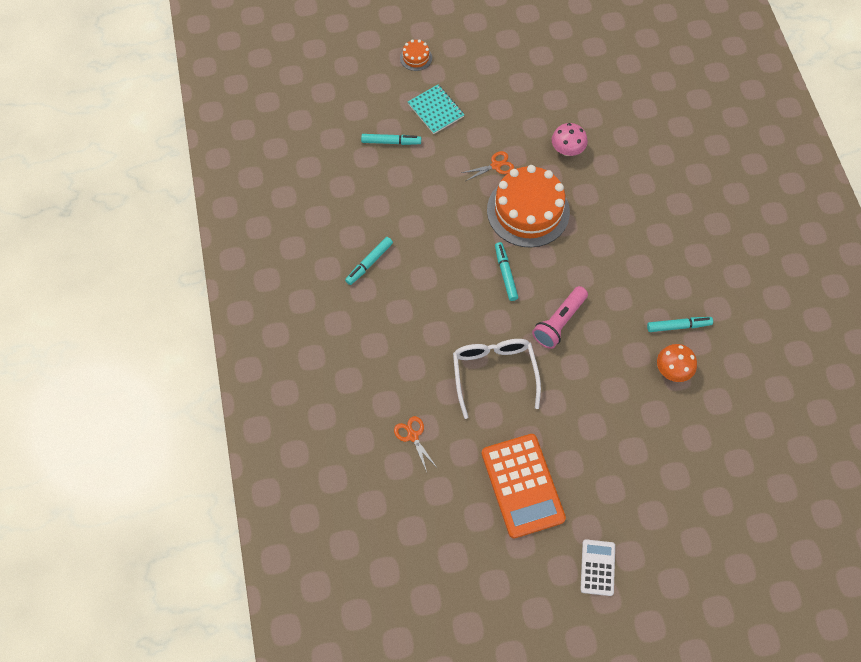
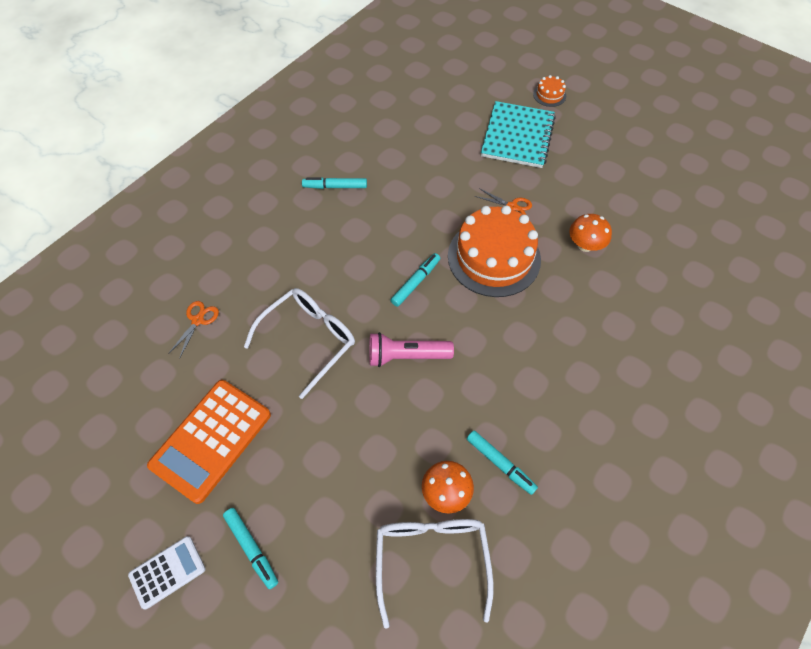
camera: 50 degrees right, 5 degrees down
turquoise marker [361,134,421,145] -> turquoise marker moved to [223,508,278,589]
turquoise notebook [408,85,464,134] -> turquoise notebook [481,101,556,168], size x1.57
pink mushroom [552,123,588,156] -> orange mushroom [569,214,612,252]
none -> white glasses [376,519,494,629]

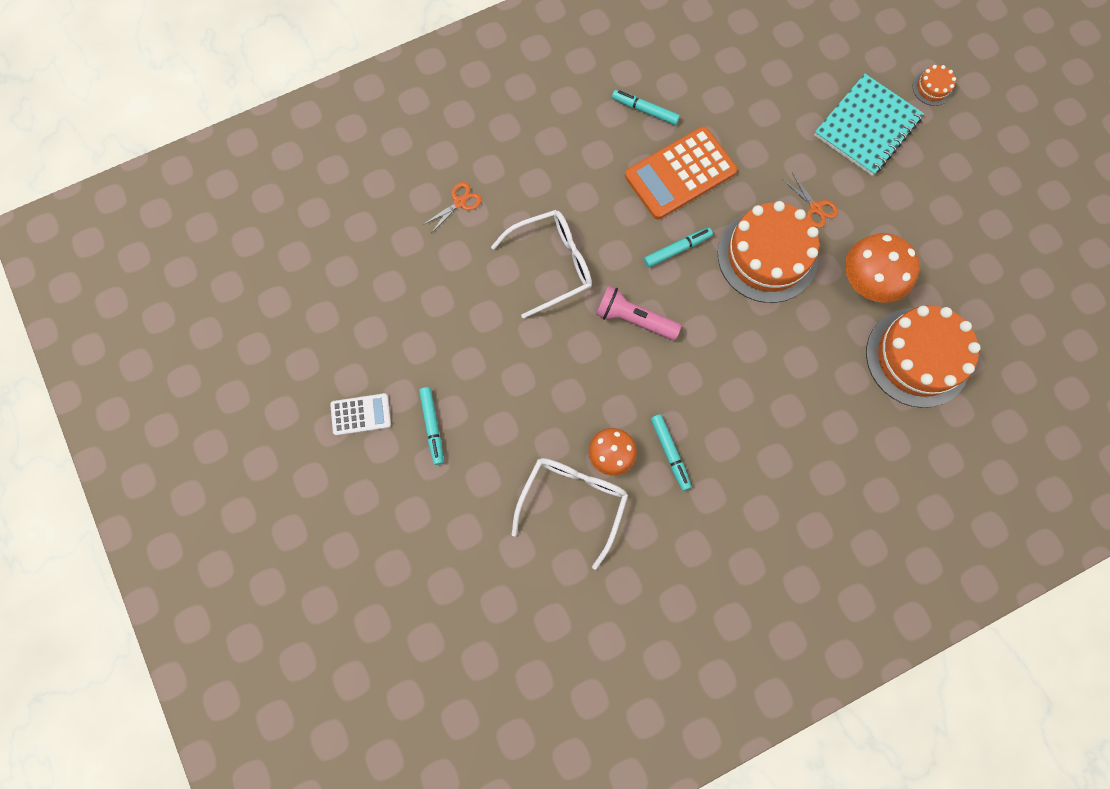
camera: 25 degrees right, 15 degrees up
orange calculator [147,380,271,504] -> orange calculator moved to [625,126,737,220]
orange mushroom [569,214,612,252] -> orange mushroom [845,233,920,303], size x1.55
none -> orange cake [866,306,981,408]

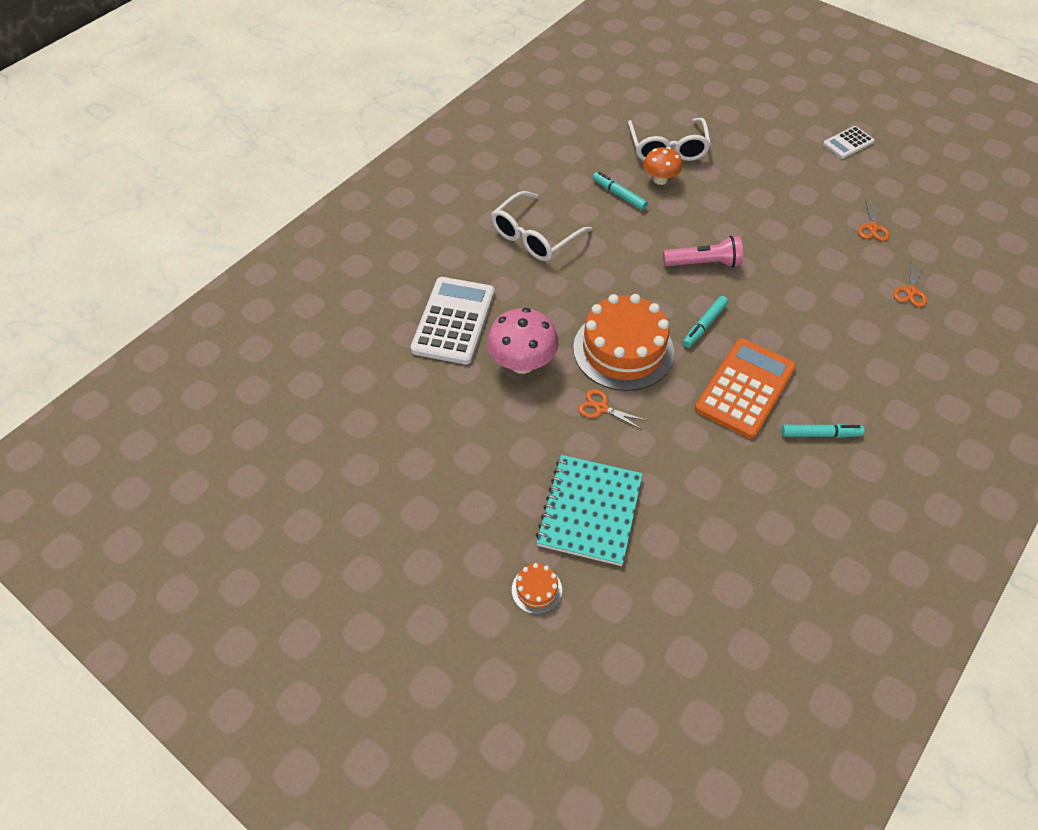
camera: 155 degrees right, 20 degrees down
turquoise marker [419,387,444,465] -> none
white glasses [491,210,592,319] -> white glasses moved to [491,191,592,261]
orange mushroom [845,233,920,303] -> pink mushroom [487,308,559,374]
orange cake [866,306,981,408] -> white calculator [411,277,495,364]
none -> orange scissors [858,201,889,241]

